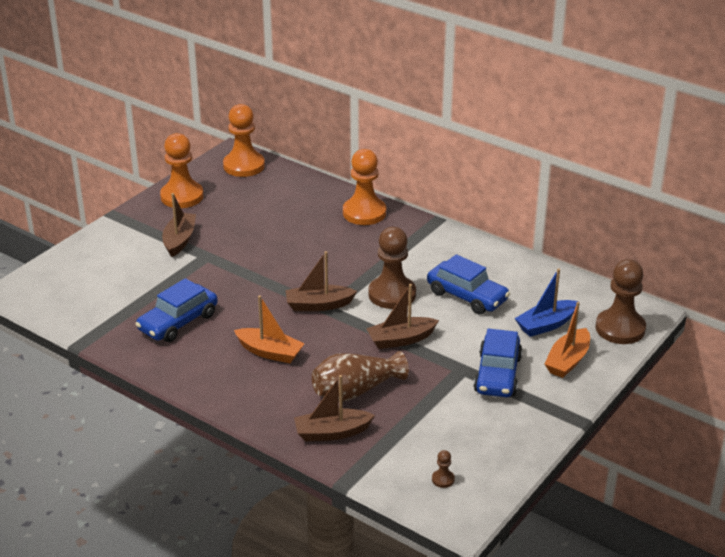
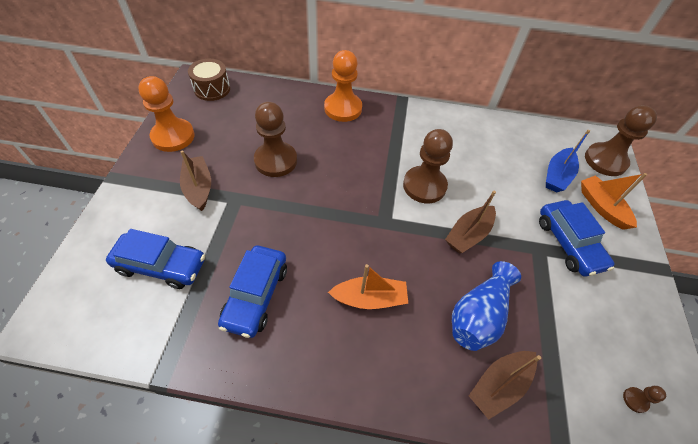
camera: 30 degrees left, 20 degrees up
orange pawn [223,104,265,177] -> brown drum [188,59,230,101]
brown boat [286,251,357,311] -> none
brown vase [312,351,409,402] -> blue vase [452,261,521,351]
blue car [427,254,510,314] -> blue car moved to [106,229,205,289]
orange boat [545,302,590,378] -> orange boat turned 150 degrees clockwise [581,173,647,230]
none -> brown pawn [254,102,297,177]

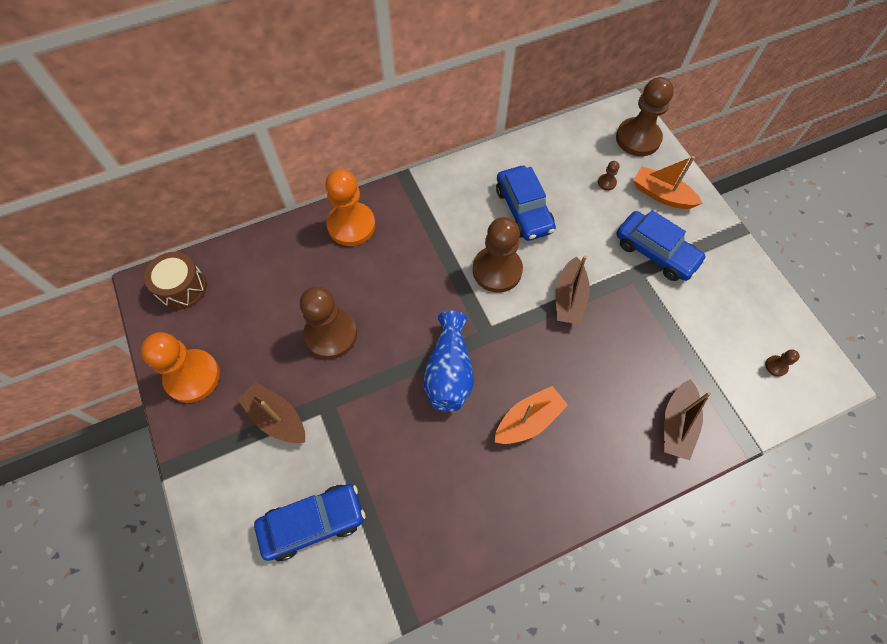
camera: 30 degrees left, 10 degrees up
blue car [218,246,287,338] -> blue car moved to [496,166,556,241]
blue vase [452,261,521,351] -> blue vase moved to [423,311,474,412]
blue boat [546,130,590,193] -> brown pawn [598,161,619,190]

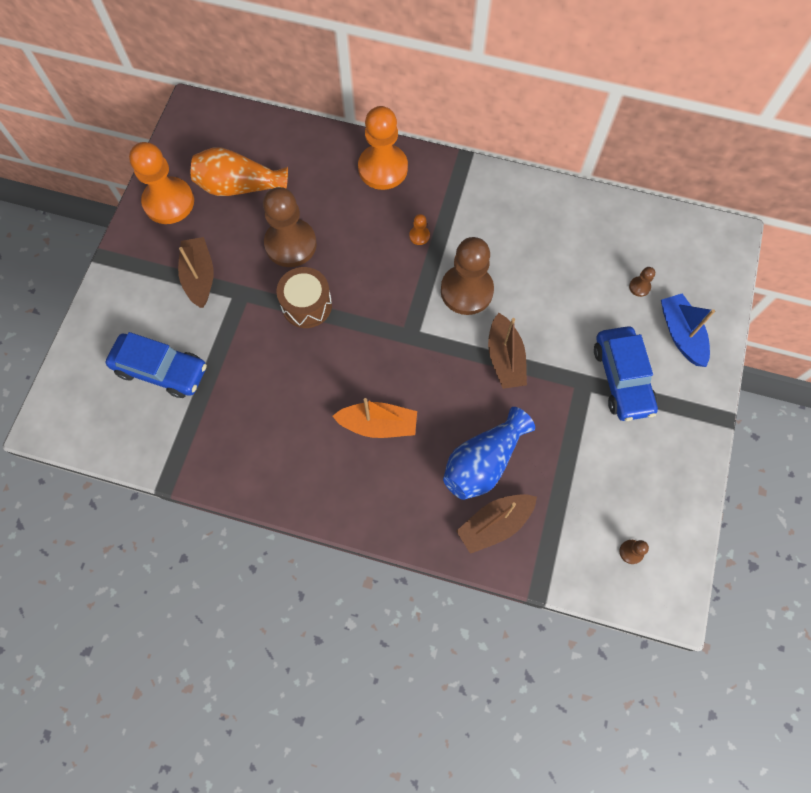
camera: 40 degrees right, 5 degrees up
brown drum [144,252,207,310] -> brown drum moved to [276,267,332,328]
blue vase [423,311,474,412] -> blue vase moved to [443,407,535,500]
blue car [496,166,556,241] -> none
brown boat [555,255,590,325] -> brown boat turned 60 degrees counterclockwise [488,313,527,389]
brown pawn [616,77,674,156] -> none
orange boat [633,156,703,209] -> blue boat [661,294,715,367]
none -> orange vase [191,148,288,196]
none -> orange pawn [409,214,430,245]

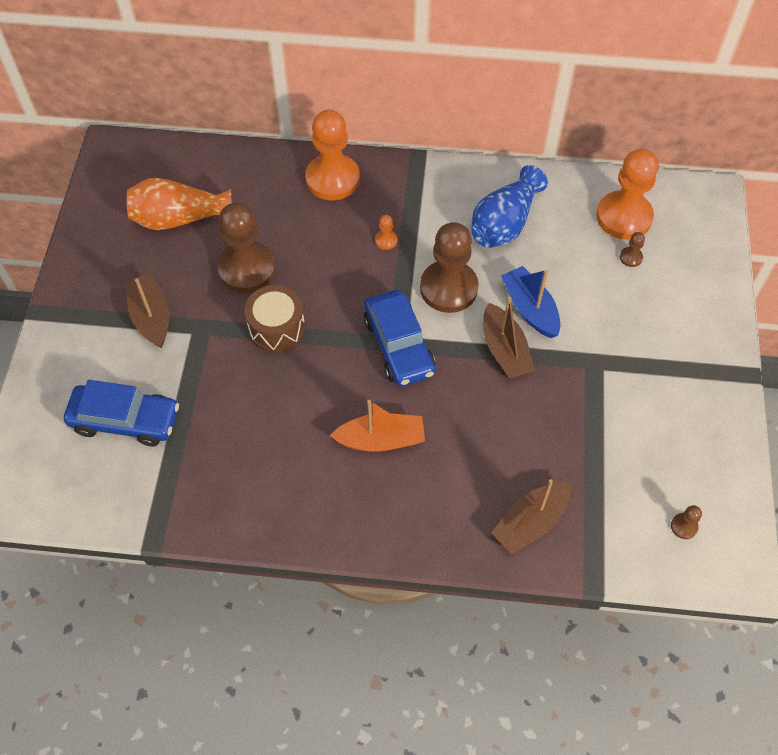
camera: 10 degrees left, 10 degrees down
orange pawn [129,142,194,224] -> orange pawn moved to [596,149,659,239]
blue vase [443,407,535,500] -> blue vase moved to [471,165,548,248]
blue car [594,326,658,421] -> blue car moved to [364,290,435,386]
blue boat [661,294,715,367] -> blue boat moved to [501,266,561,338]

